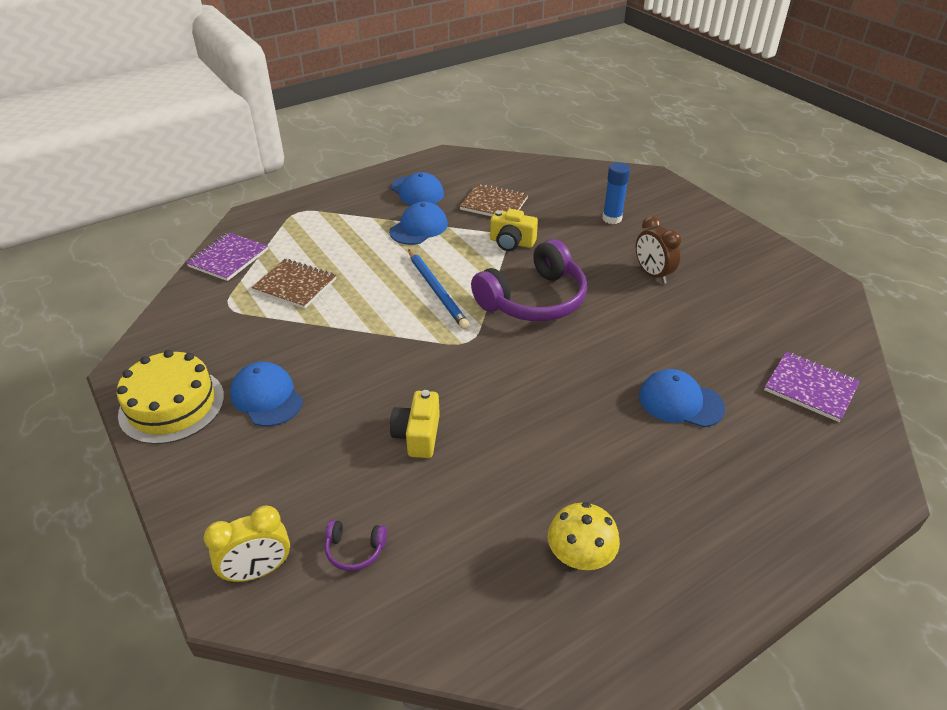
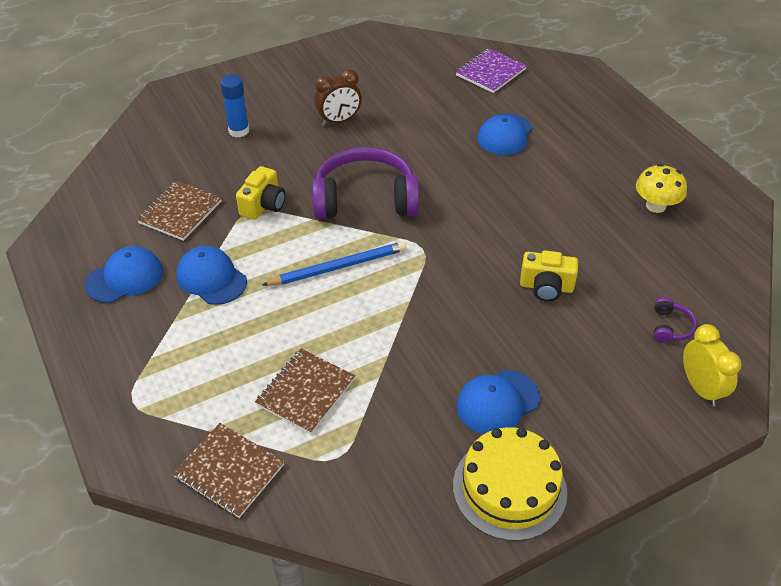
camera: 85 degrees left, 5 degrees up
purple notebook [187,232,268,281] -> brown notebook [173,423,285,518]
purple headphones [471,239,587,321] -> purple headphones turned 60 degrees counterclockwise [312,147,420,219]

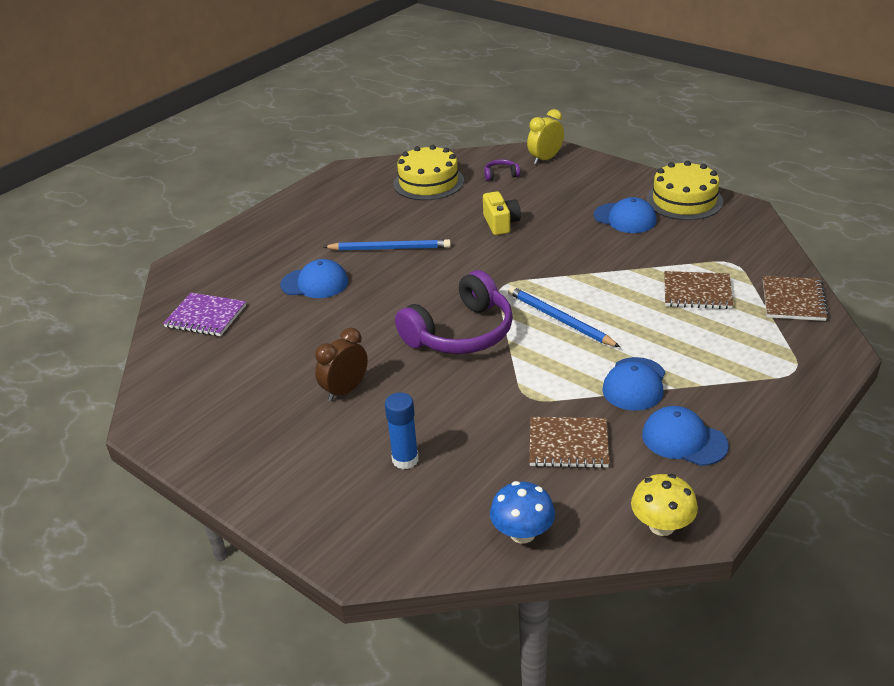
camera: 110 degrees left, 10 degrees down
yellow camera [236,166,286,220] -> none
purple headphones [312,147,420,219] -> purple headphones turned 105 degrees counterclockwise [395,270,513,354]
brown clock [314,69,362,126] -> brown clock turned 90 degrees counterclockwise [315,328,368,401]
yellow mushroom [636,164,687,213] -> yellow mushroom moved to [631,474,698,536]
none -> blue pencil [324,239,451,251]
none -> yellow cake [393,145,464,201]
none -> blue mushroom [490,481,555,543]

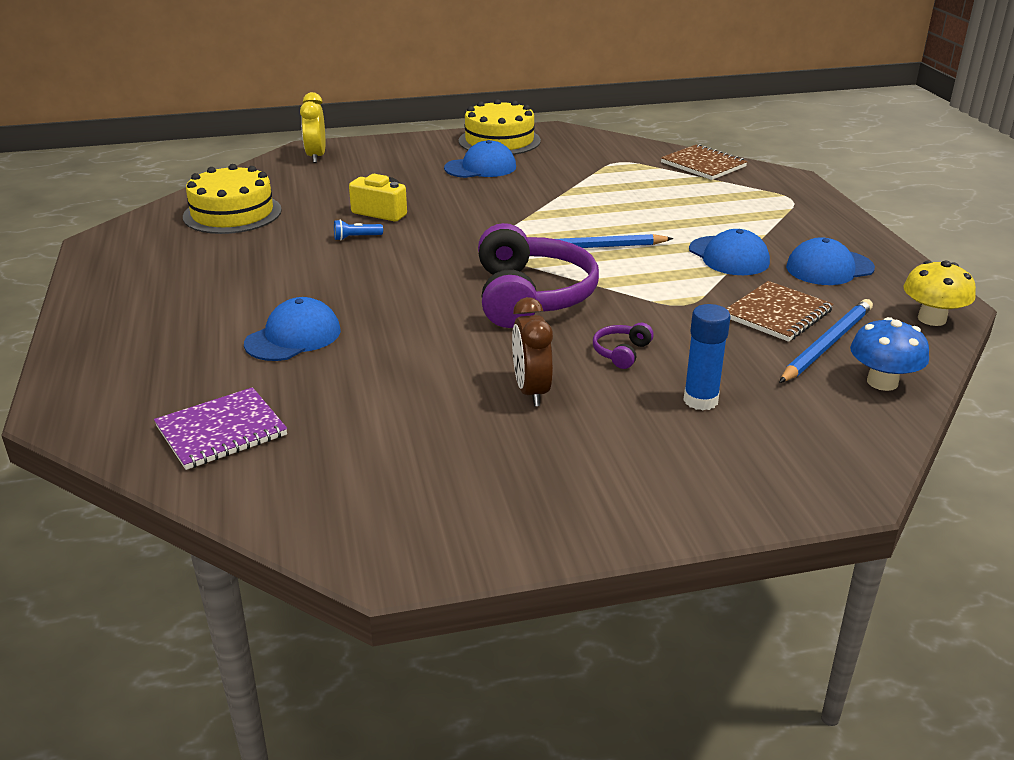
camera: 55 degrees left, 5 degrees down
blue pencil [324,239,451,251] -> blue pencil moved to [779,299,873,383]
purple headphones [484,159,520,181] -> purple headphones moved to [593,322,654,369]
brown notebook [664,271,733,309] -> none
none -> blue flashlight [334,220,383,241]

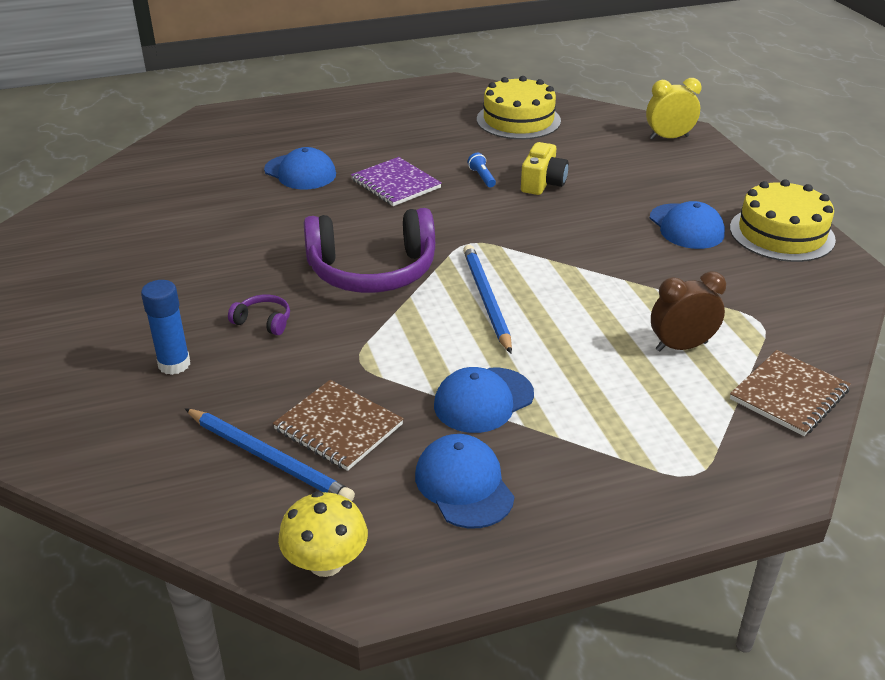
camera: 85 degrees right, 5 degrees up
purple notebook [154,387,287,470] -> purple notebook moved to [351,157,442,206]
brown clock [512,297,553,406] -> brown clock moved to [651,271,726,352]
blue mushroom [850,317,929,391] -> none

